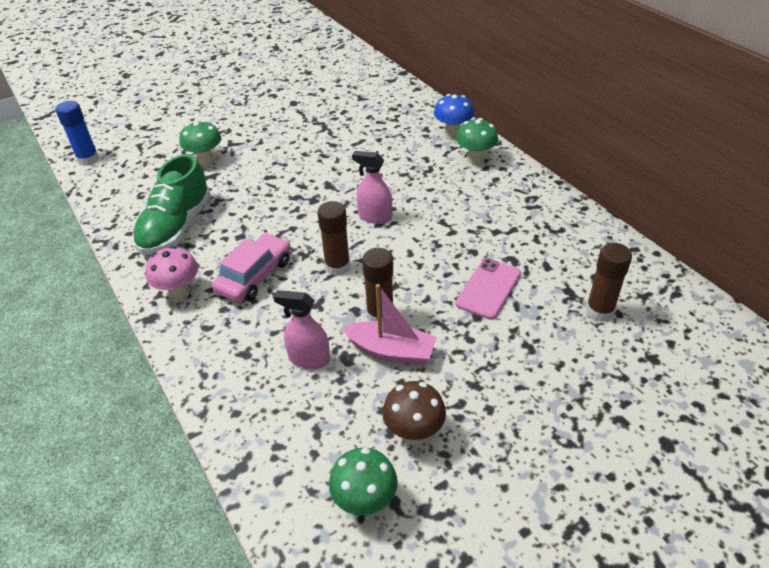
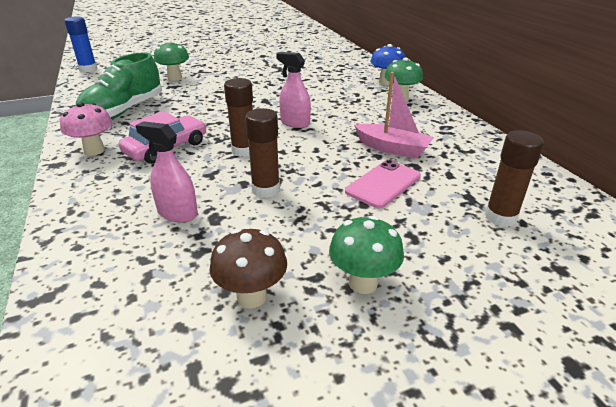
camera: 10 degrees right, 10 degrees down
green mushroom [329,448,398,515] -> green mushroom moved to [329,216,404,294]
pink boat [342,284,437,365] -> pink boat moved to [354,72,434,159]

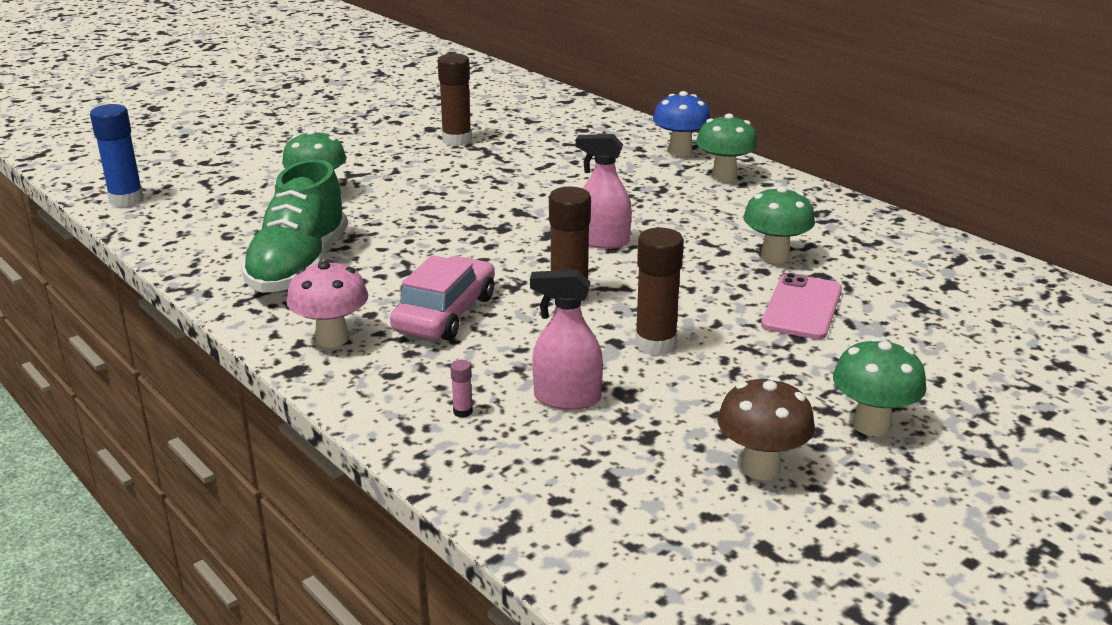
camera: 20 degrees left, 5 degrees down
pink boat [354,72,434,159] -> green mushroom [743,186,815,264]
brown glue stick [485,130,544,227] -> brown glue stick moved to [438,53,472,146]
none -> pink glue stick [450,360,473,418]

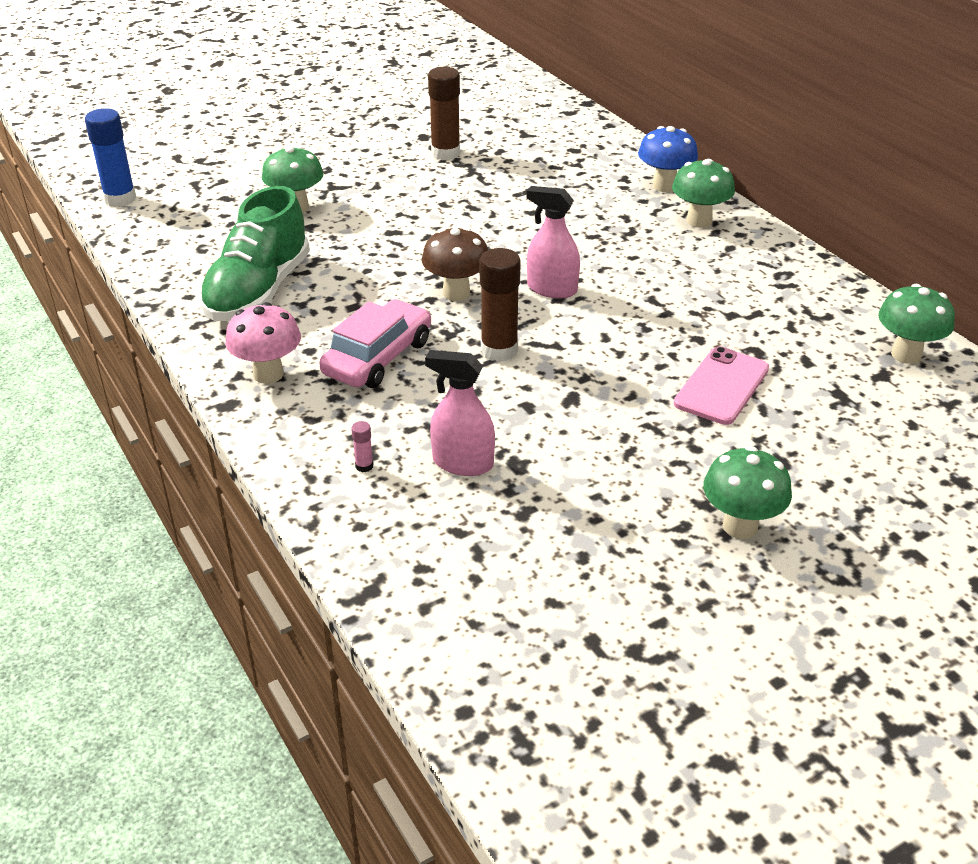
camera: 10 degrees right, 10 degrees up
brown glue stick [635,227,684,356] -> none
brown mushroom [717,376,815,480] -> brown mushroom moved to [422,227,488,301]
green mushroom [743,186,815,264] -> green mushroom moved to [878,284,955,364]

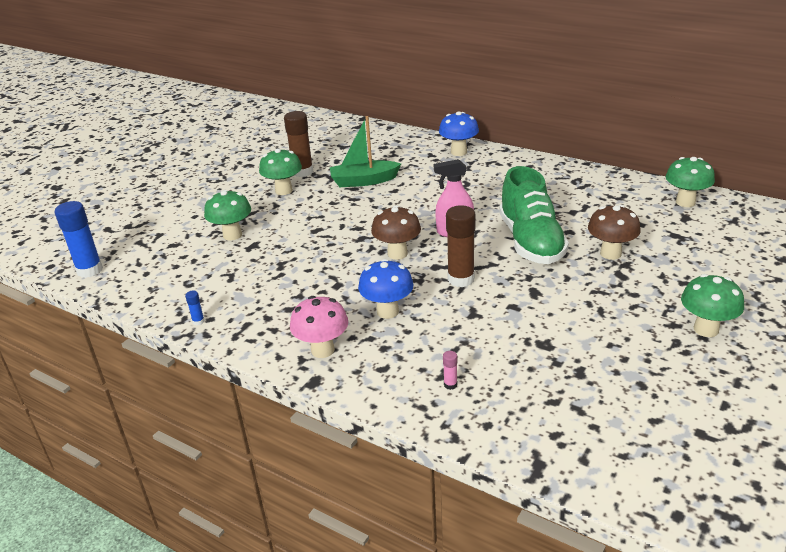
camera: 25 degrees left, 5 degrees down
green shoe [199,186,310,321] -> green shoe moved to [499,166,569,264]
pink car [319,299,431,388] -> blue mushroom [358,259,414,319]
pink spray bottle [425,350,495,476] -> none
green mushroom [672,159,735,228] -> green mushroom moved to [259,148,302,195]
pink phone [674,347,769,425] -> brown mushroom [588,205,641,260]
none -> blue glue stick [185,291,205,326]
none -> green boat [330,116,401,187]

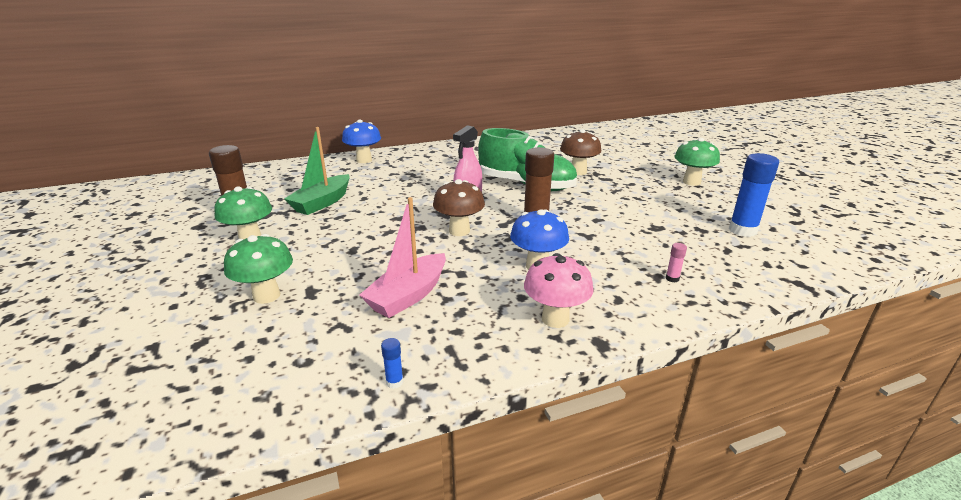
camera: 55 degrees left, 5 degrees down
blue glue stick [55,201,103,278] -> blue glue stick moved to [729,153,779,237]
green mushroom [666,157,715,207] -> none
none -> pink boat [359,197,446,318]

